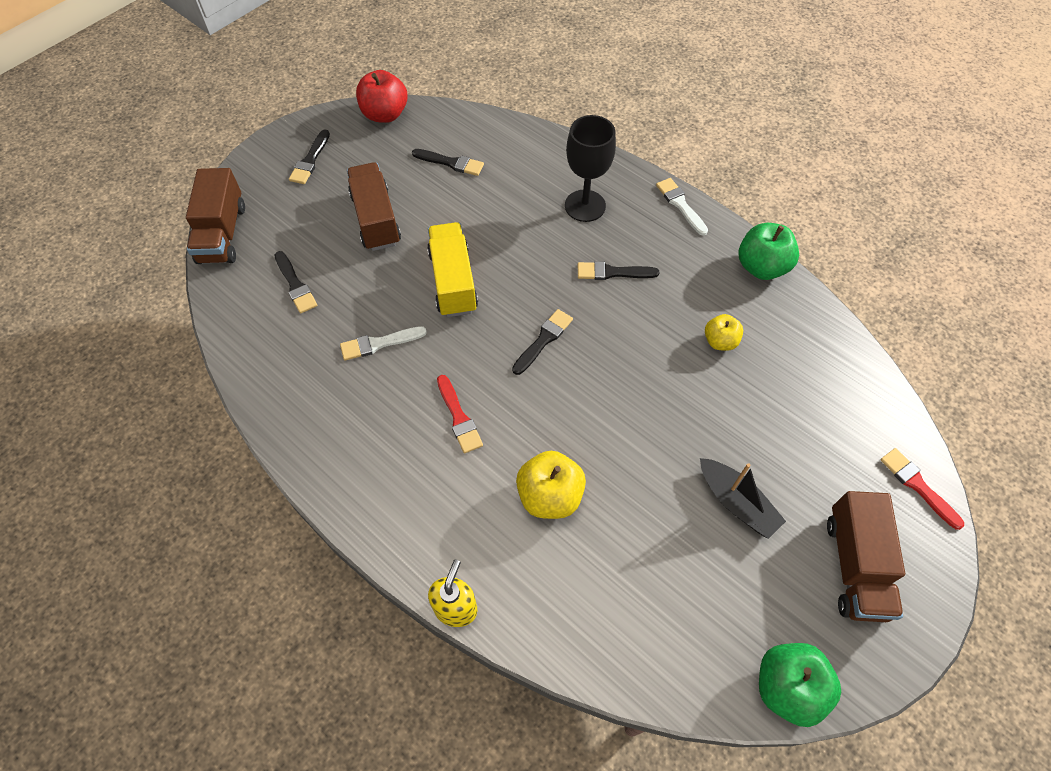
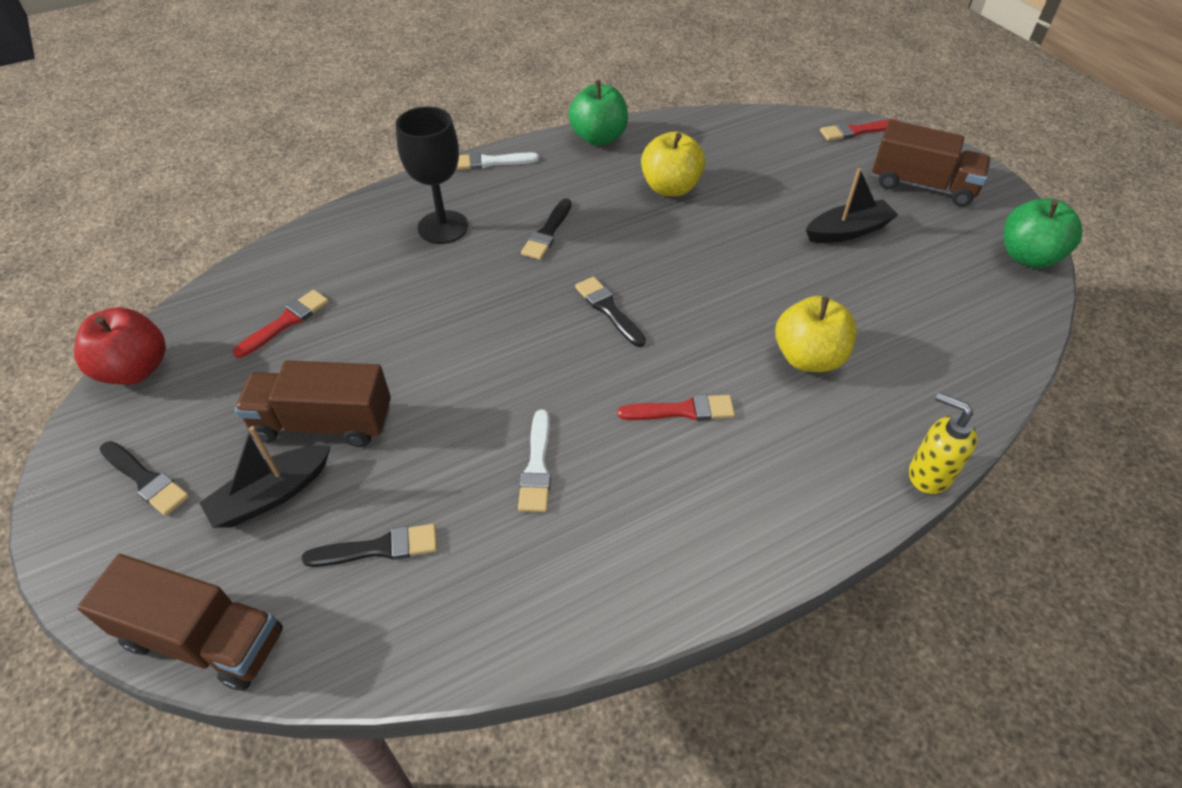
camera: 70 degrees left, 10 degrees down
black brush [412,149,484,176] -> red brush [233,290,329,358]
yellow truck [427,222,478,317] -> none
yellow apple [705,314,743,351] -> yellow apple [641,132,705,196], size x1.62
none -> black boat [199,426,331,528]

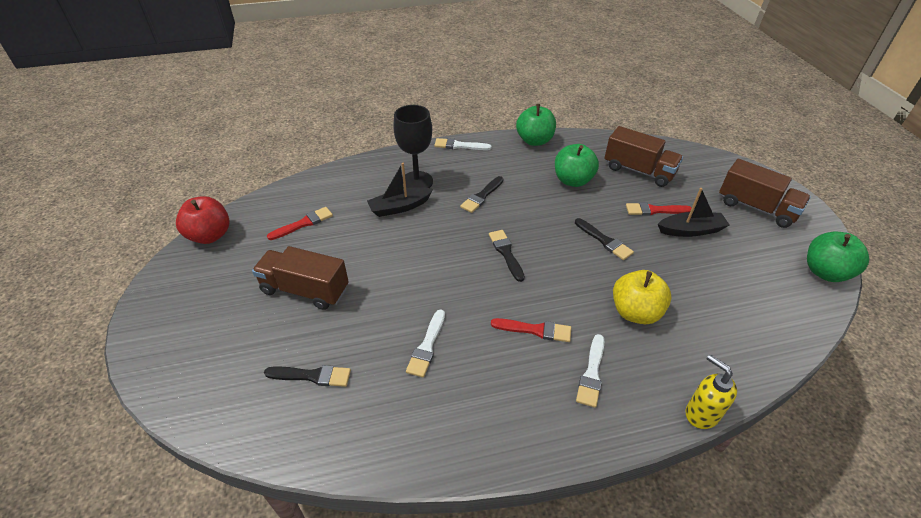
camera: 15 degrees right, 5 degrees down
brown truck [77,554,283,691] -> brown truck moved to [604,126,683,187]
black brush [99,441,190,516] -> black brush moved to [575,218,634,260]
black boat [199,426,331,528] -> black boat moved to [367,163,433,217]
yellow apple [641,132,705,196] -> green apple [555,144,599,187]
red brush [820,119,898,141] -> red brush moved to [626,202,692,215]
none -> white brush [576,334,605,408]

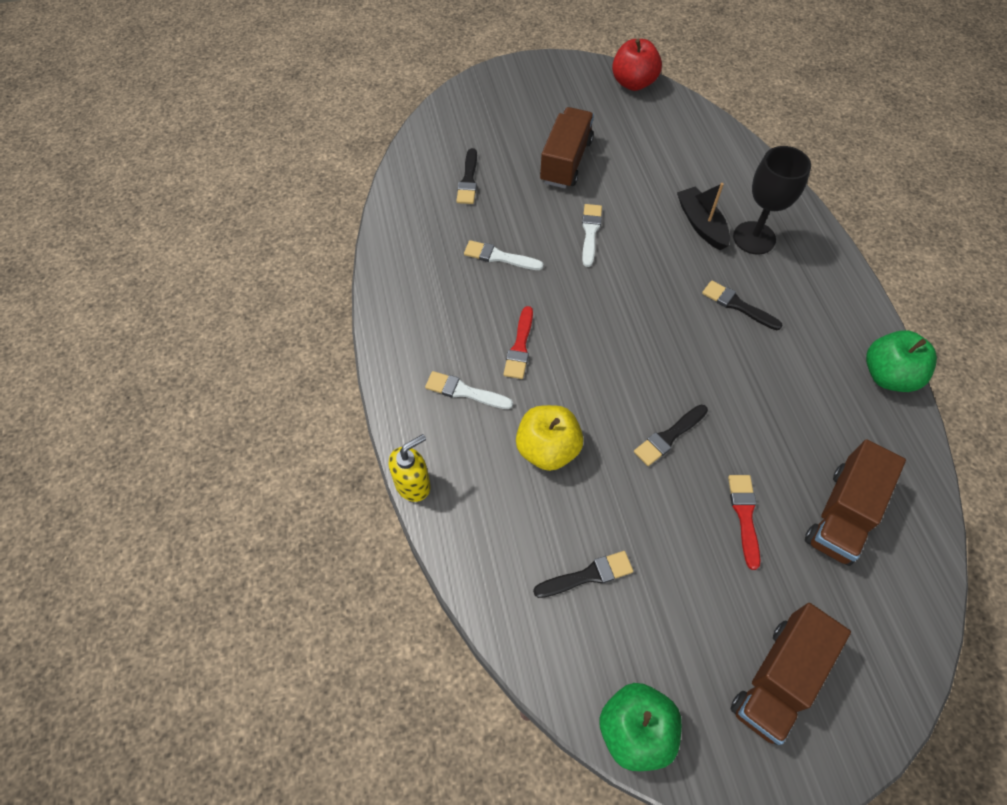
camera: 90 degrees right, 15 degrees up
red brush [267,207,333,240] -> none
white brush [434,138,492,150] -> white brush moved to [582,204,602,267]
black brush [489,230,525,282] -> black brush moved to [533,551,633,598]
green apple [555,144,599,187] -> none
black boat [658,188,729,237] -> none

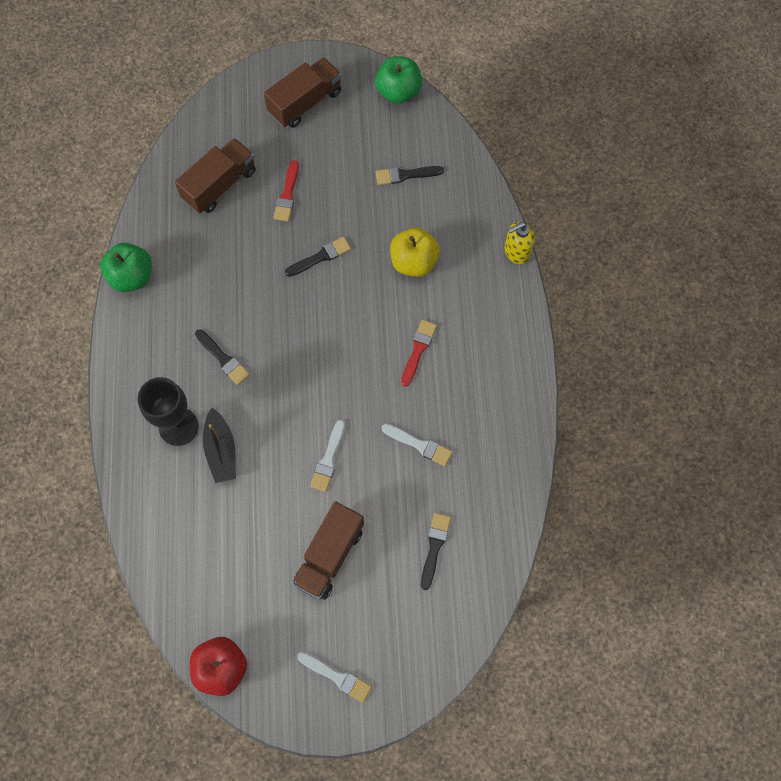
camera: 170 degrees left, 10 degrees up
white brush [425,371,513,409] -> white brush moved to [297,652,372,703]

